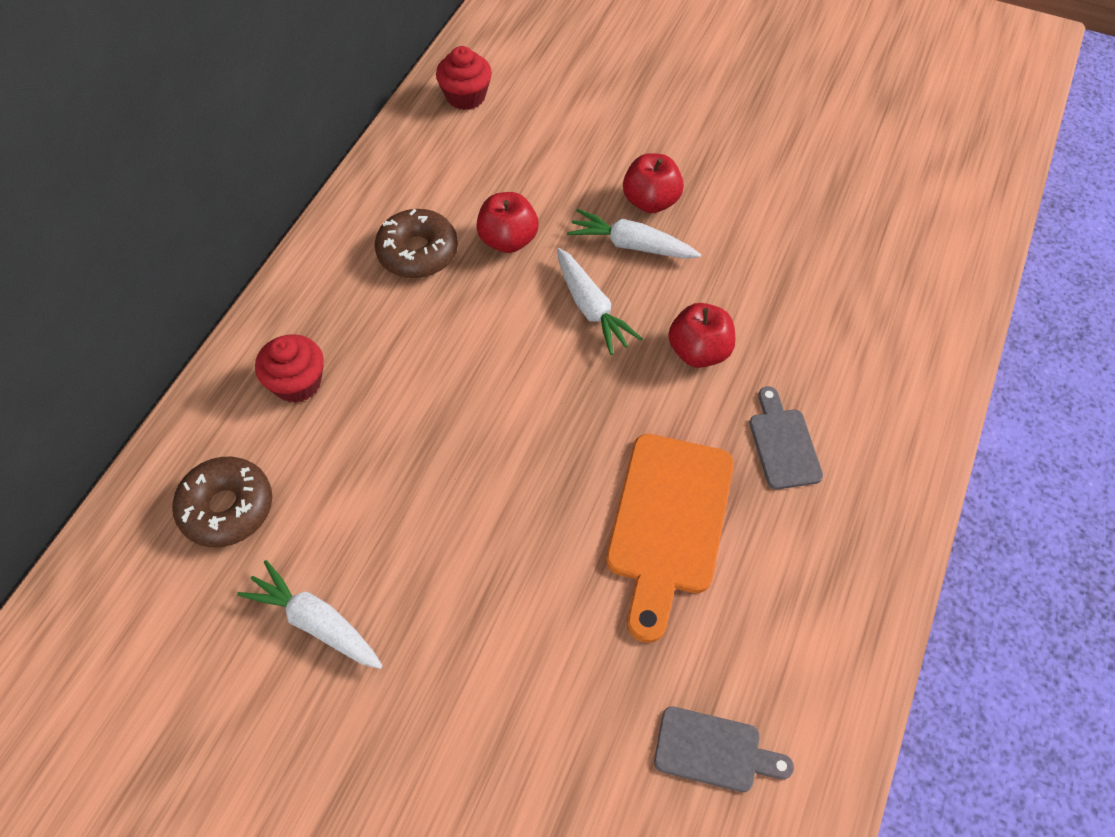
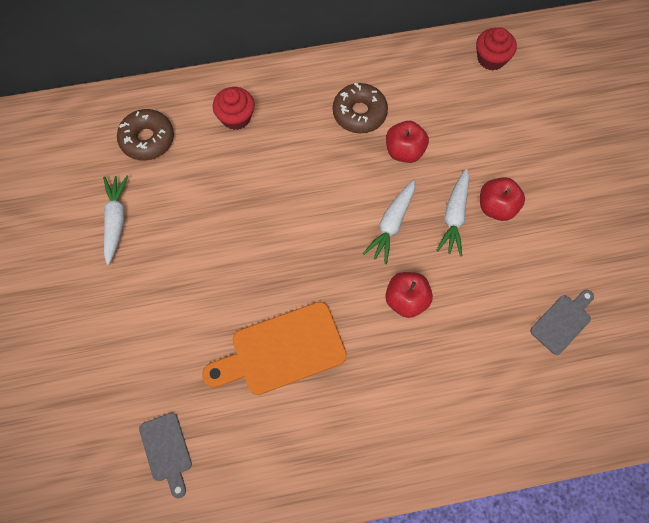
camera: 55 degrees right, 10 degrees up
white carrot [567,209,701,259] -> white carrot turned 150 degrees counterclockwise [436,169,469,257]
grey cutting board [749,386,823,490] -> grey cutting board moved to [530,290,594,355]

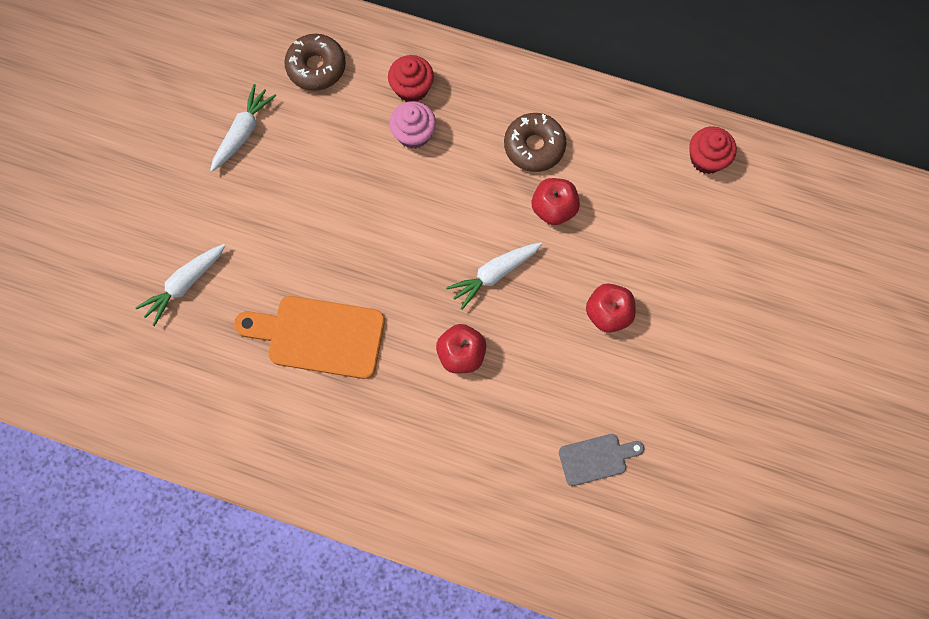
camera: 30 degrees right, 5 degrees up
grey cutting board [139,413,192,498] -> none
white carrot [436,169,469,257] -> white carrot moved to [135,244,226,327]
none -> pink cupcake [389,101,436,149]

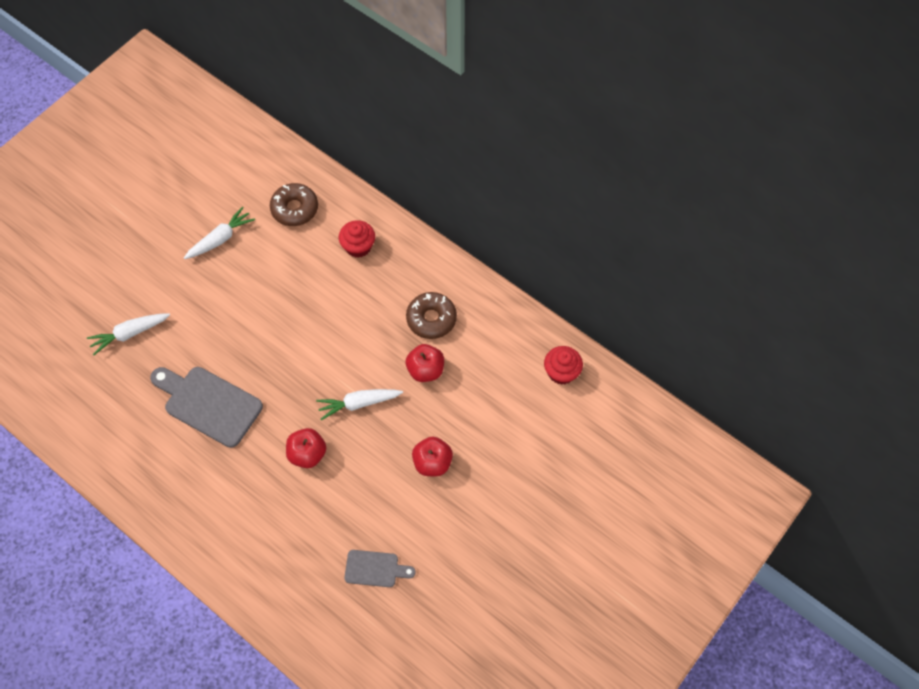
camera: 20 degrees right, 10 degrees down
orange cutting board [234,296,385,379] -> grey cutting board [150,367,263,448]
pink cupcake [389,101,436,149] -> none

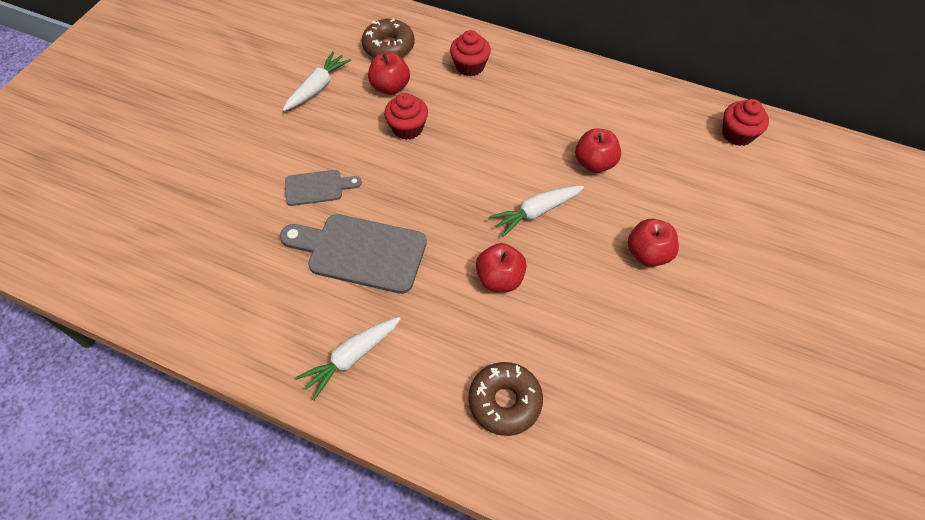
camera: 15 degrees left, 5 degrees down
white carrot [86,313,170,355] -> white carrot moved to [295,317,401,400]
grey cutting board [344,550,415,587] -> grey cutting board moved to [285,170,362,206]
brown donut [406,292,457,339] -> brown donut moved to [468,362,543,436]
none -> red apple [368,53,410,95]
none -> red cupcake [384,93,428,140]

